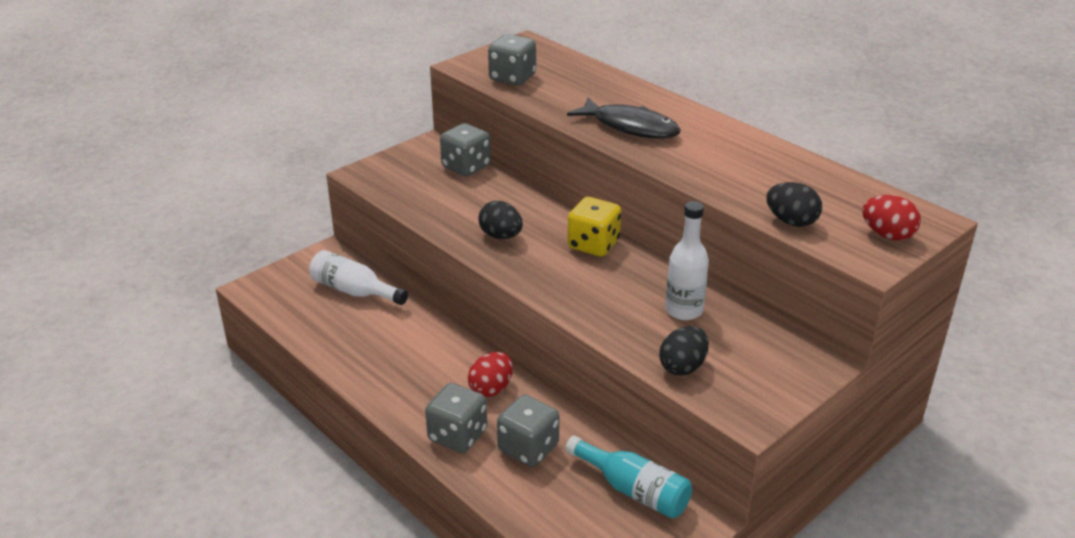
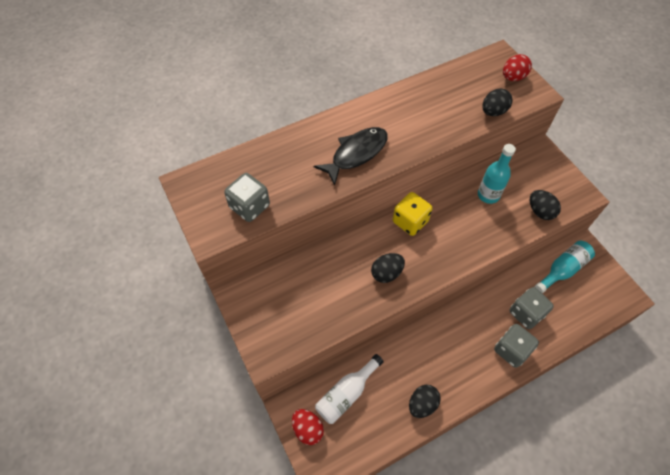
camera: 75 degrees left, 25 degrees up
grey dice [440,123,491,176] -> none
red egg [468,352,513,397] -> red egg moved to [292,409,324,445]
white bottle [665,201,709,320] -> turquoise bottle [478,144,516,204]
none -> black egg [409,385,441,418]

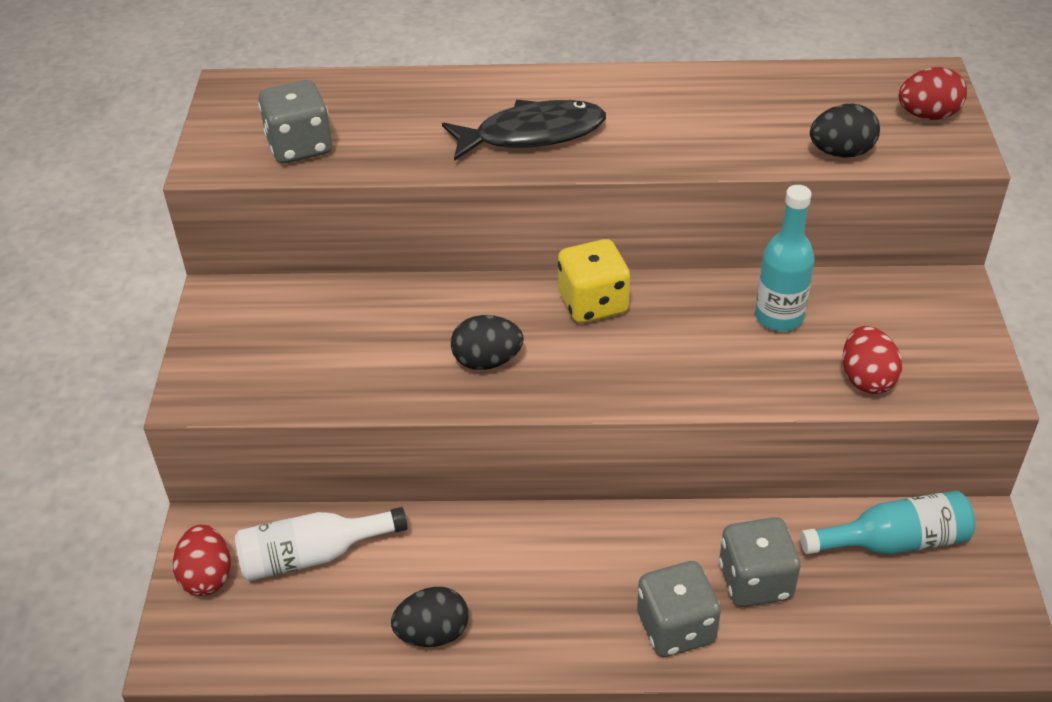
camera: 30 degrees right, 15 degrees down
black egg [530,190,561,220] -> red egg [843,326,902,394]

